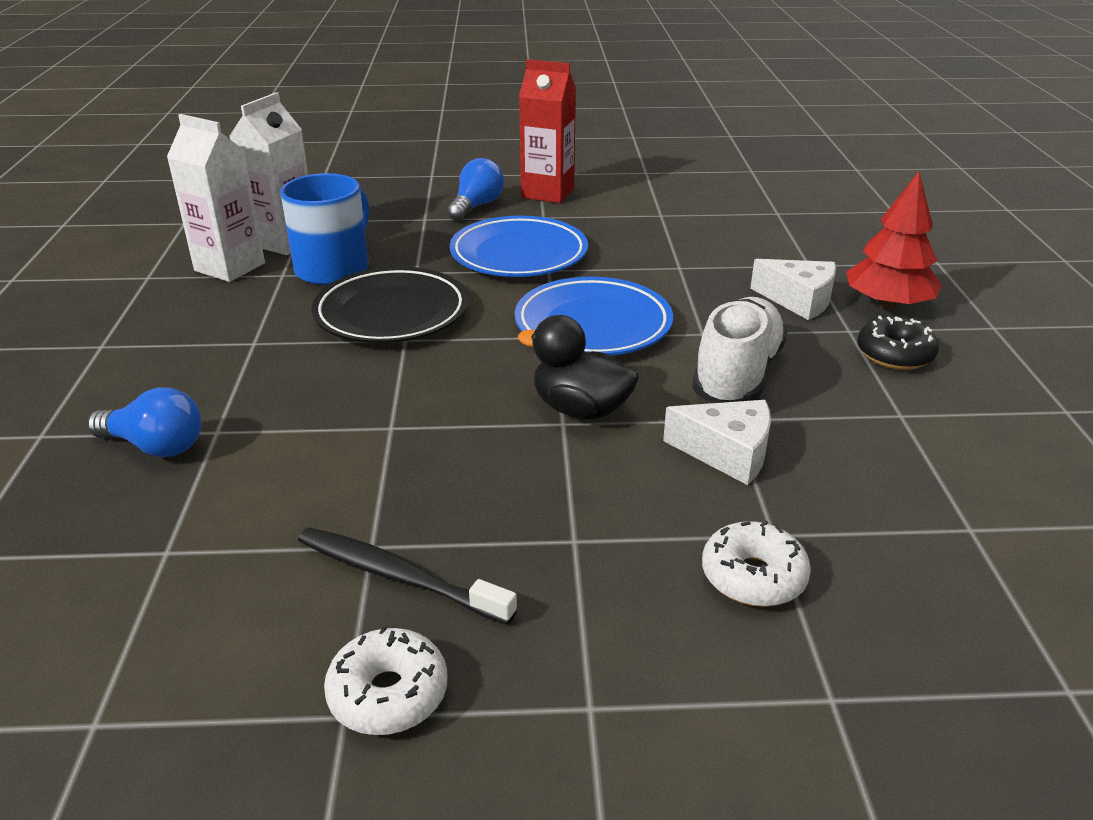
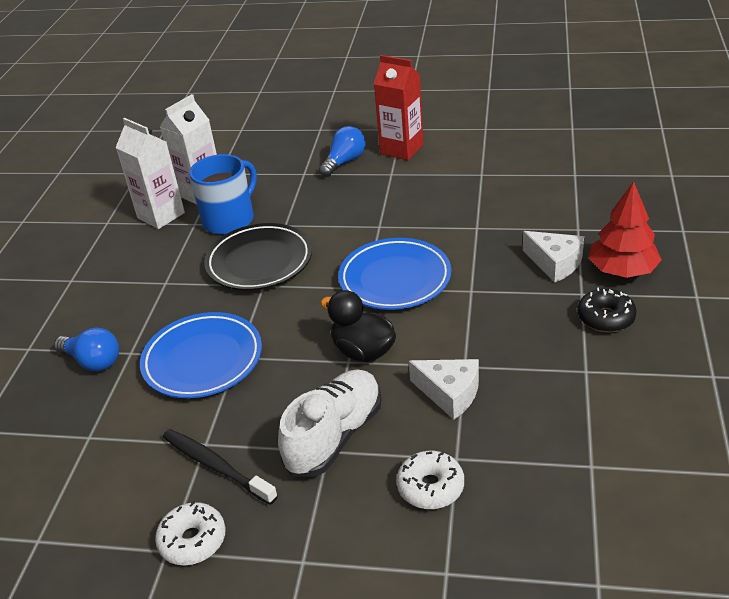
camera: 15 degrees right, 5 degrees up
blue plate [450,216,588,277] -> blue plate moved to [140,312,262,398]
white shoe [692,297,787,403] -> white shoe moved to [278,370,382,477]

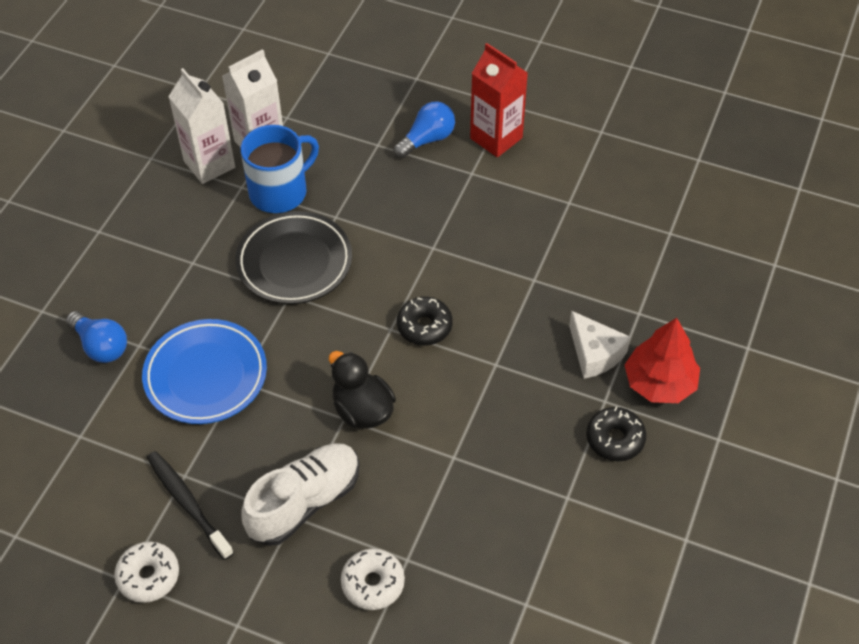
camera: 10 degrees right, 15 degrees up
blue plate [338,238,451,310] -> black donut [397,297,453,345]
white cheese [409,359,479,420] -> none

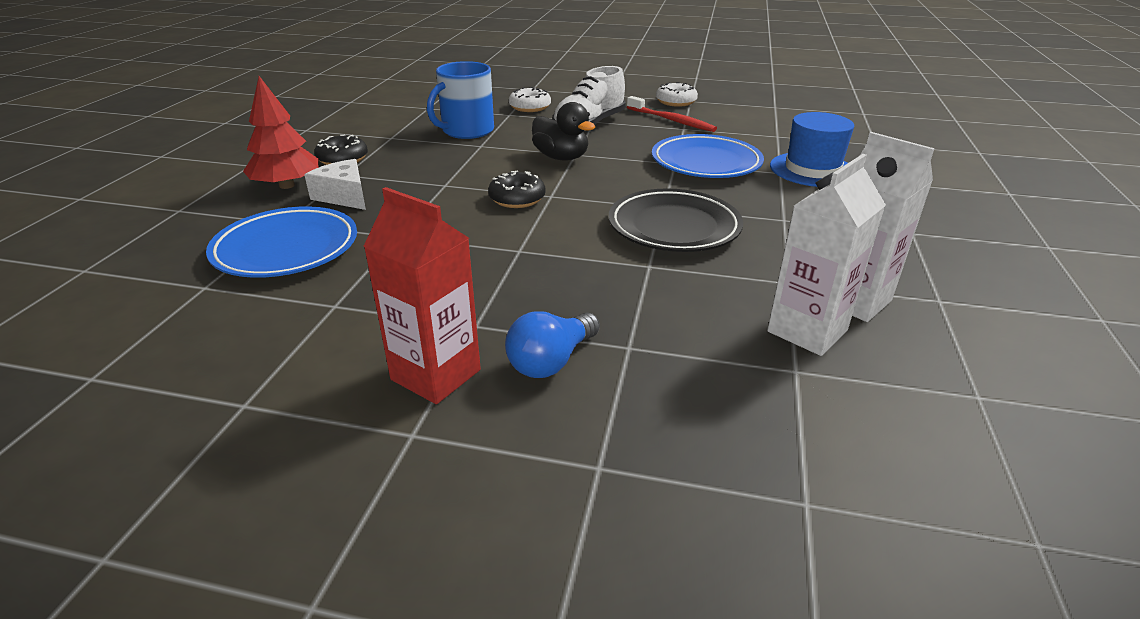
camera: 170 degrees right, 20 degrees down
blue light bulb [66,311,127,363] -> blue hat [770,112,854,187]
black toothbrush [147,451,234,560] -> red toothbrush [627,96,717,132]
blue mug [241,125,319,213] -> blue mug moved to [427,61,494,139]
none -> blue plate [206,206,357,278]

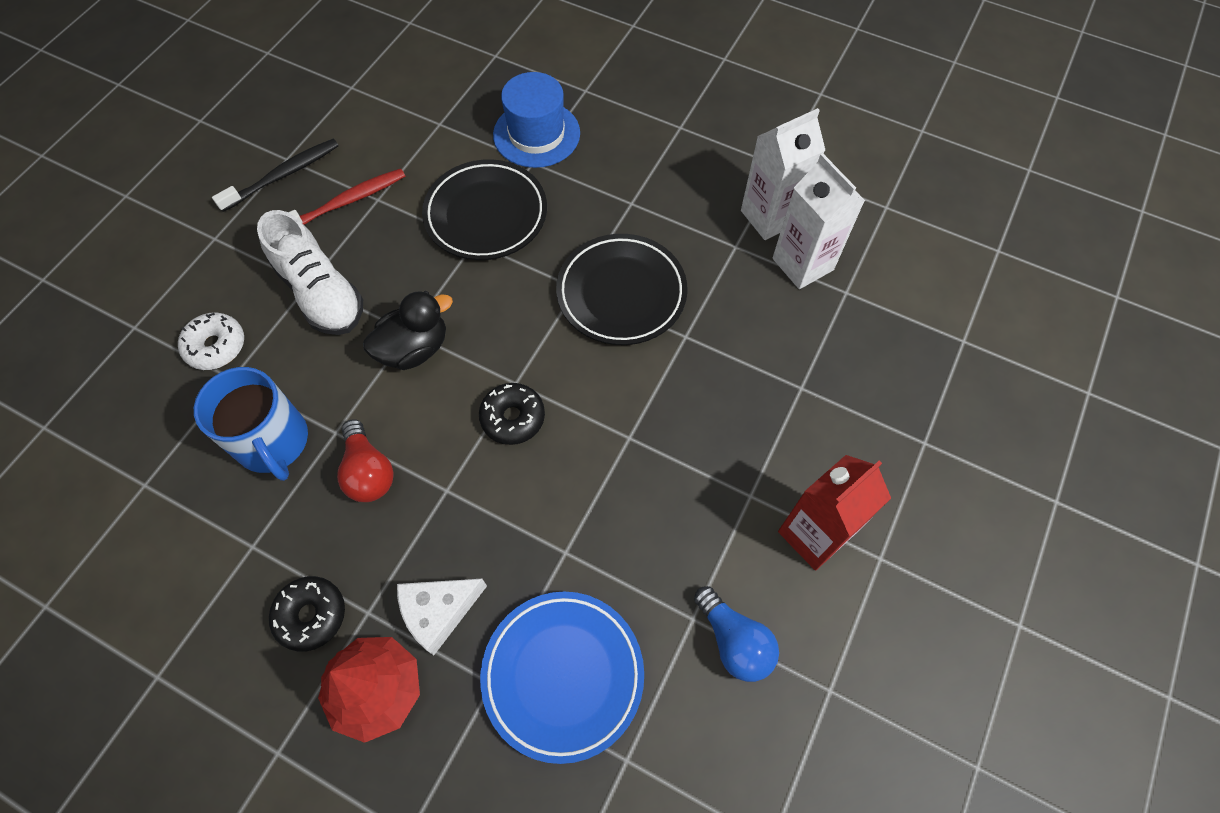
camera: 75 degrees left, 30 degrees up
blue light bulb [505,311,600,378] -> blue light bulb moved to [694,586,779,682]
blue plate [652,134,764,178] -> black plate [422,159,547,260]
white donut [656,82,698,107] -> black toothbrush [212,139,339,212]
none -> red light bulb [337,419,394,502]

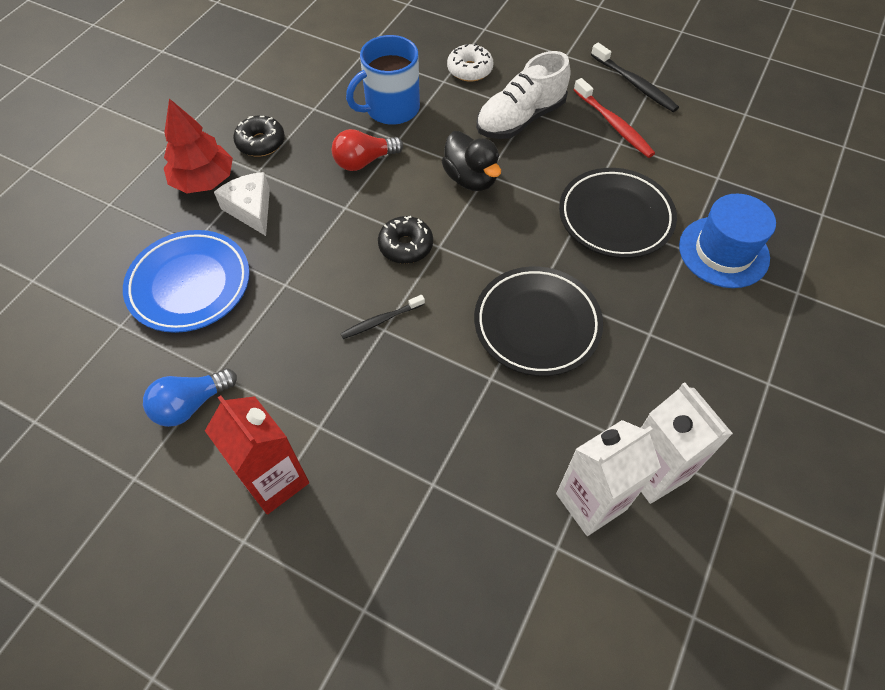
camera: 90 degrees right, 5 degrees down
none -> black toothbrush [340,295,425,339]

